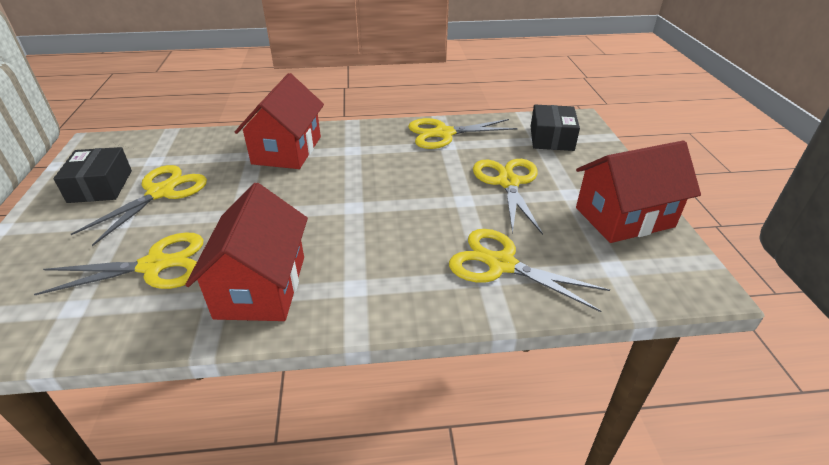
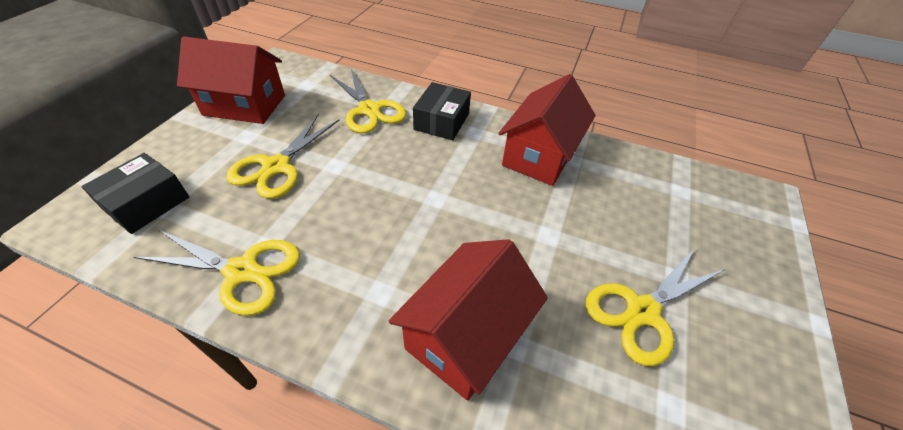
camera: 155 degrees left, 10 degrees up
yellow scissors [34,232,203,295] -> none
black box [53,147,132,203] -> black box moved to [413,82,471,140]

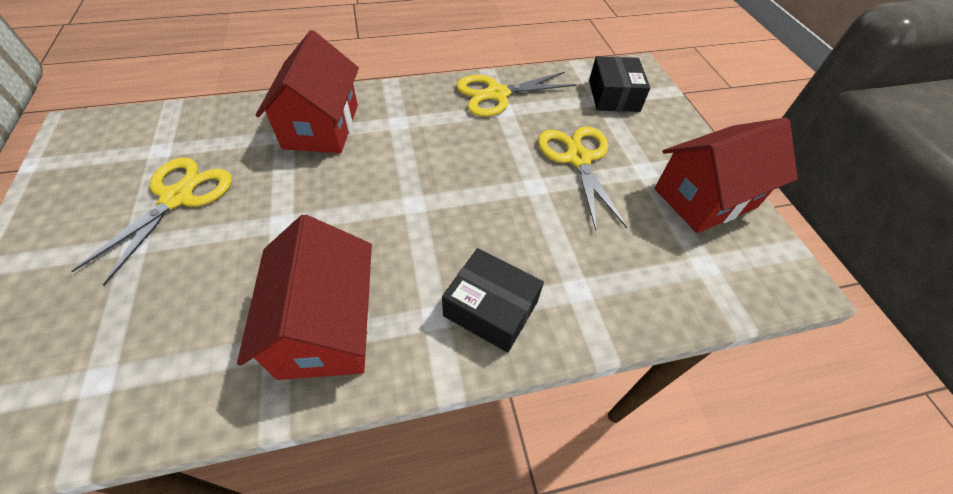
camera: 145 degrees right, 5 degrees up
yellow scissors [330,69,407,133] -> none
black box [413,82,471,140] -> black box turned 45 degrees counterclockwise [442,248,544,353]

